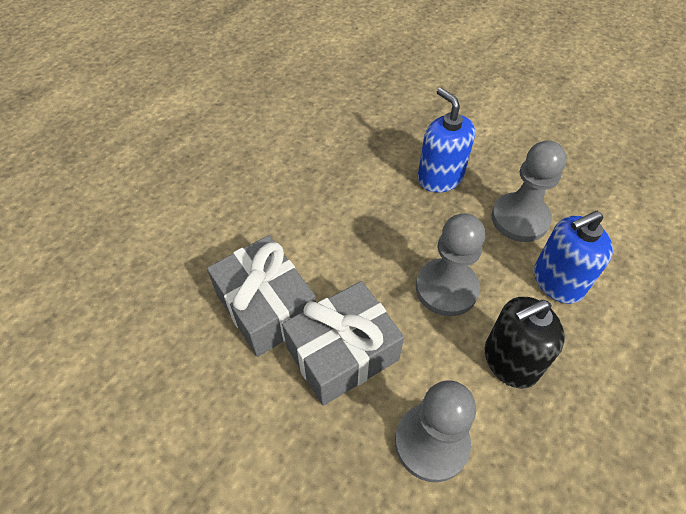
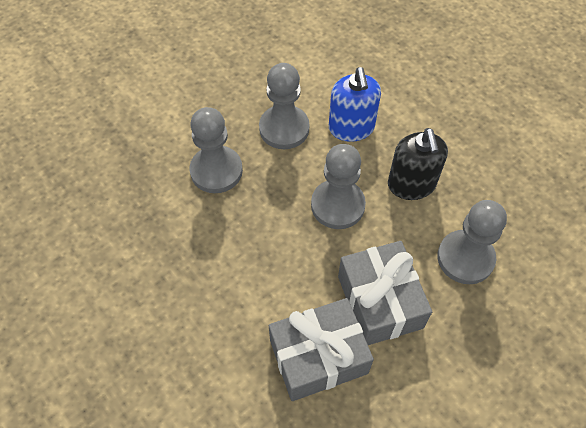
camera: 75 degrees left, 5 degrees up
blue soap dispenser [418,88,475,193] -> grey pawn [190,107,243,193]

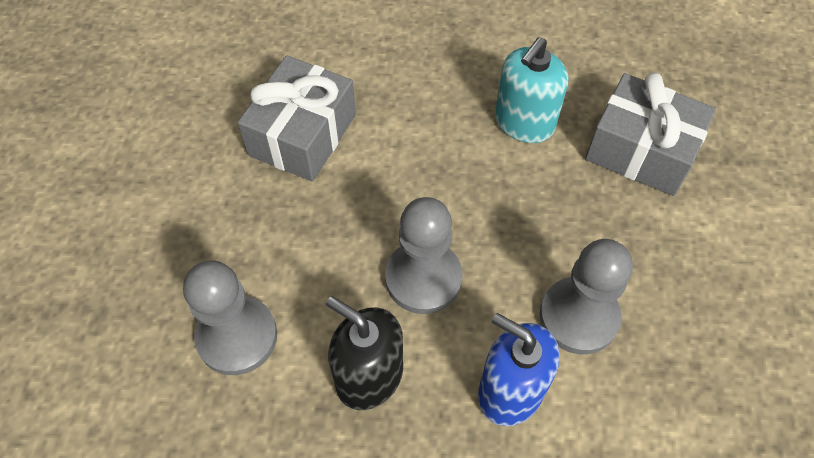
camera: 135 degrees right, 0 degrees up
grey pawn [190,107,243,193] -> none
grey gift [338,241,432,345] -> grey gift moved to [585,72,716,196]
none -> turquoise soap dispenser [495,37,568,143]

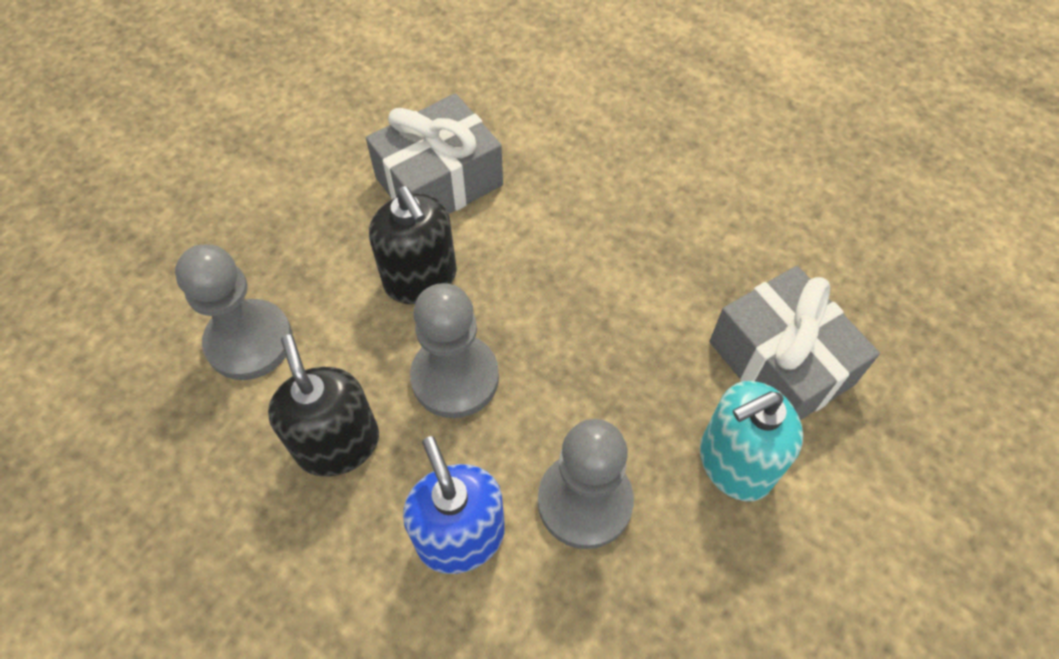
camera: 30 degrees right, 0 degrees up
turquoise soap dispenser [495,37,568,143] -> turquoise soap dispenser moved to [700,381,803,501]
none -> black soap dispenser [369,186,457,304]

